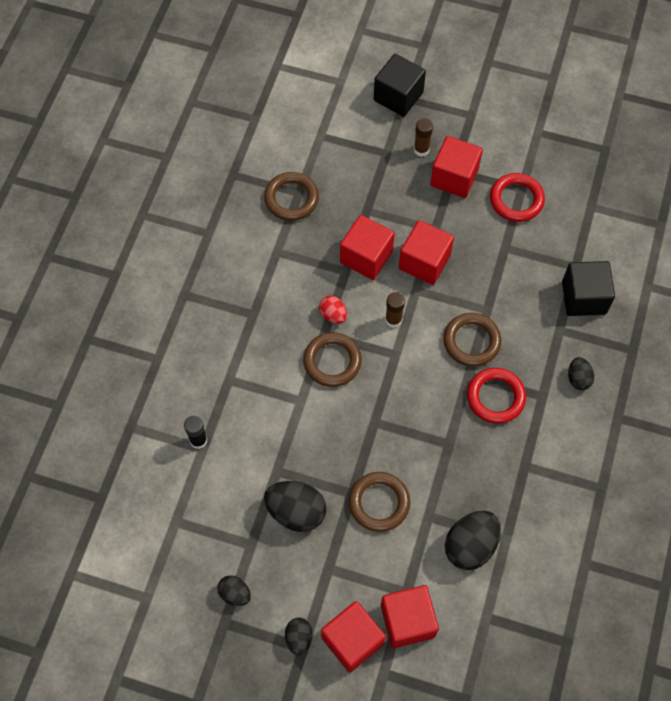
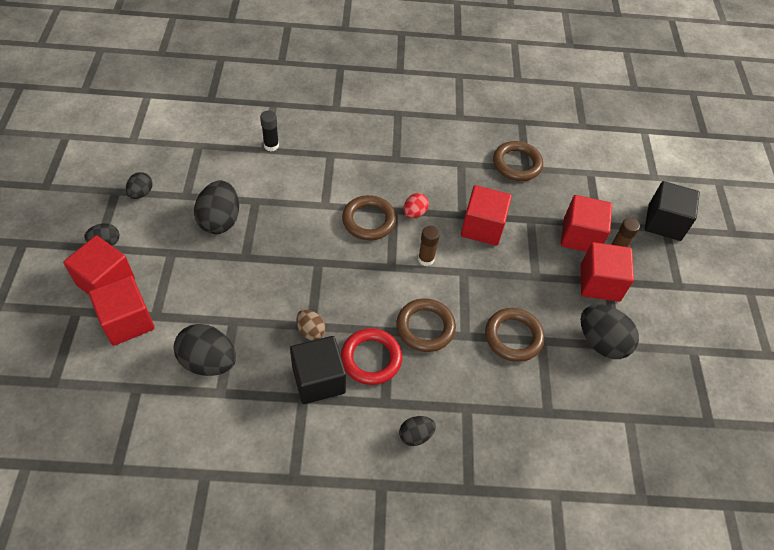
camera: 70 degrees right, 10 degrees down
brown ring [349,472,410,532] -> brown ring moved to [485,308,545,362]
red cube [399,220,454,285] -> red cube moved to [561,195,612,252]
red ring [490,173,545,222] -> black egg [581,305,639,359]
black cube [562,261,615,316] -> black cube moved to [290,336,346,404]
none -> brown egg [296,309,326,340]

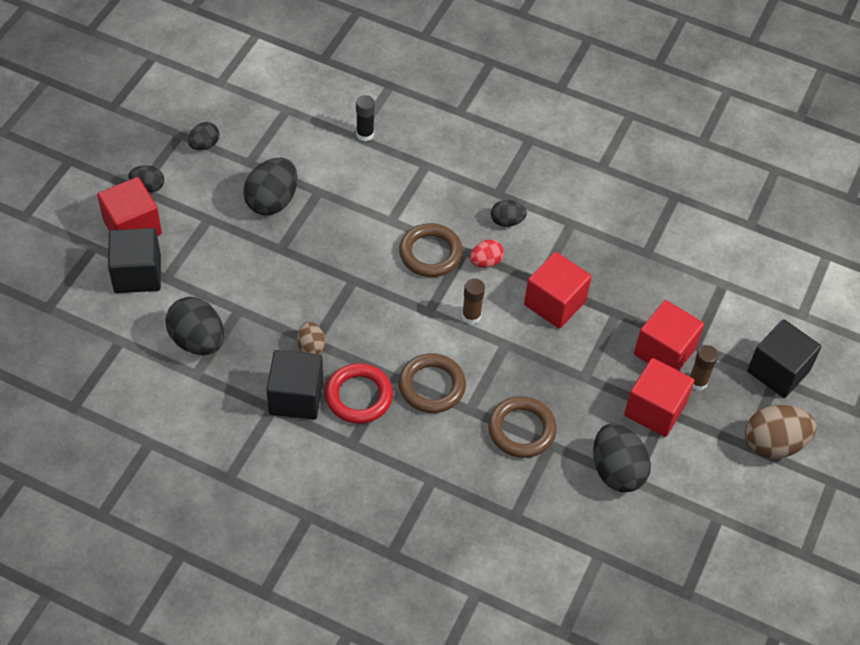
camera: 25 degrees right, 0 degrees up
red cube [89,275,155,346] -> black cube [108,228,161,293]
black egg [399,416,436,446] -> black egg moved to [491,200,527,227]
brown ring [493,141,543,181] -> none
none -> brown egg [745,405,817,459]

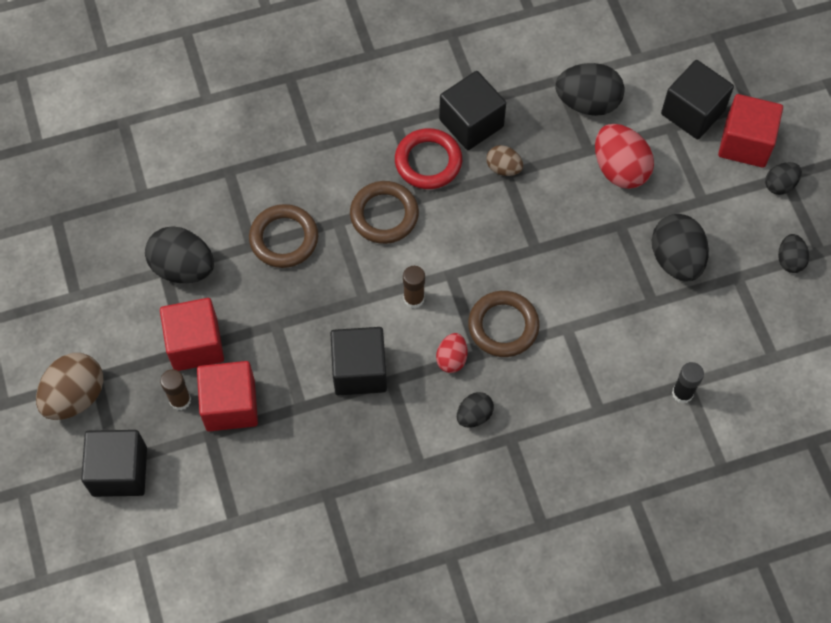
camera: 140 degrees right, 10 degrees up
red cube [524,252,592,329] -> black cube [330,327,387,395]
none -> red egg [595,124,654,189]

